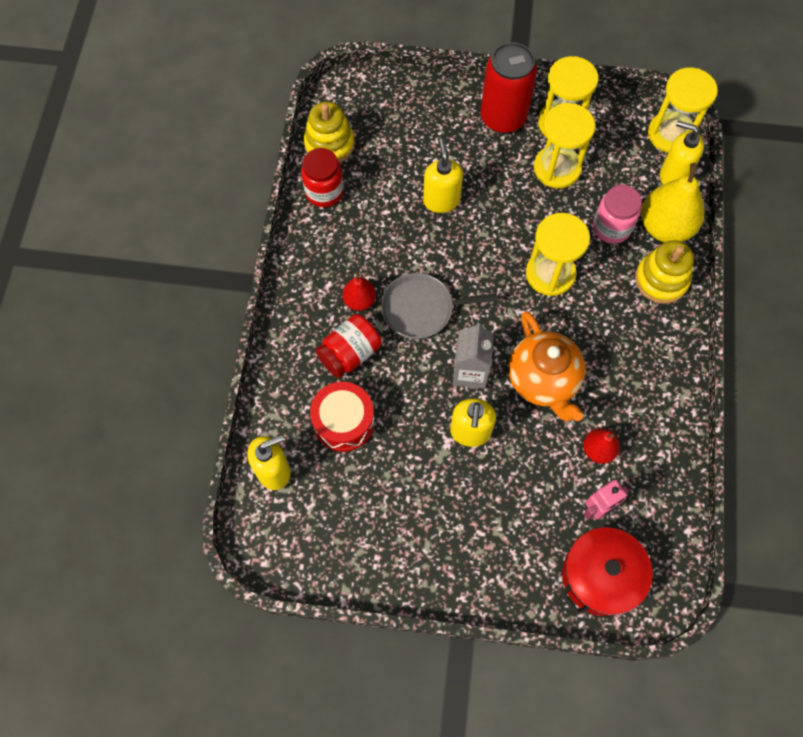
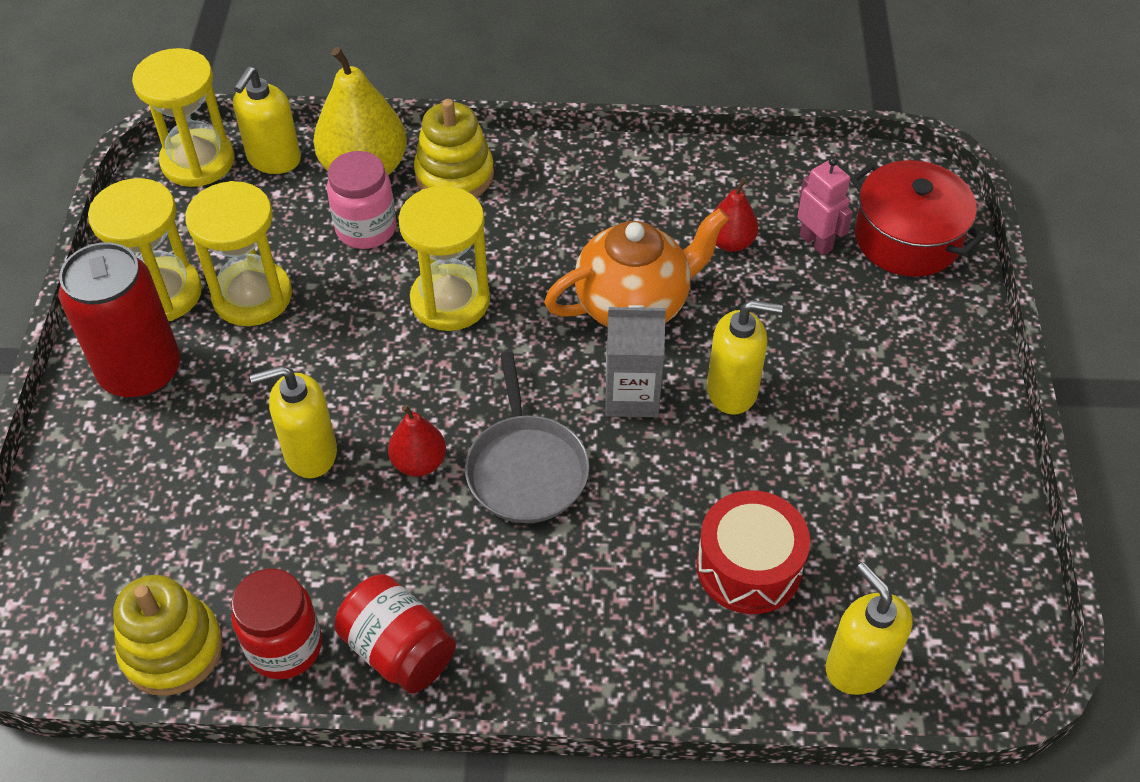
camera: 95 degrees left, 15 degrees down
red jar [315,314,382,378] -> red jar moved to [335,574,456,693]
red pear [342,271,376,311] -> red pear moved to [388,405,446,477]

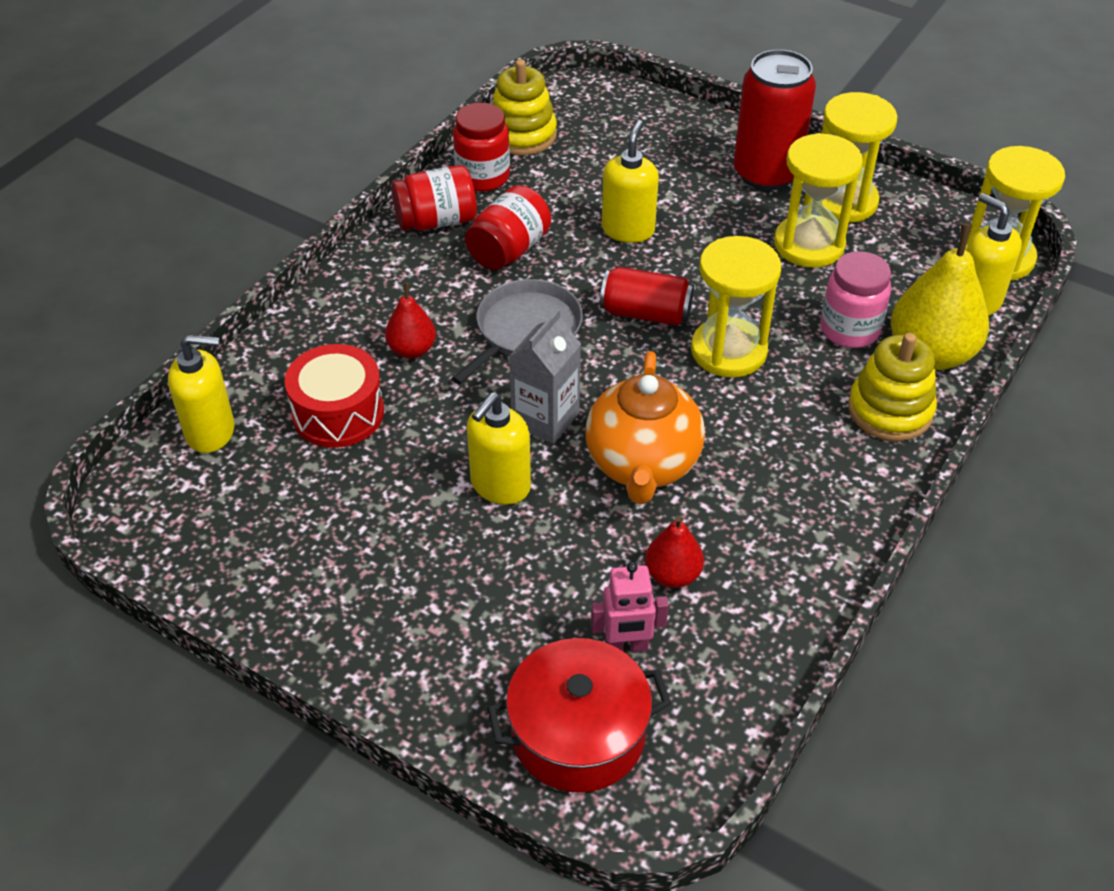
camera: 120 degrees right, 5 degrees down
red pear [388,405,446,477] -> red pear moved to [385,283,436,358]
grey pan [465,352,589,523] -> grey pan turned 105 degrees clockwise [451,279,583,384]
none -> red jar [465,185,551,270]
none -> red can [600,267,694,326]

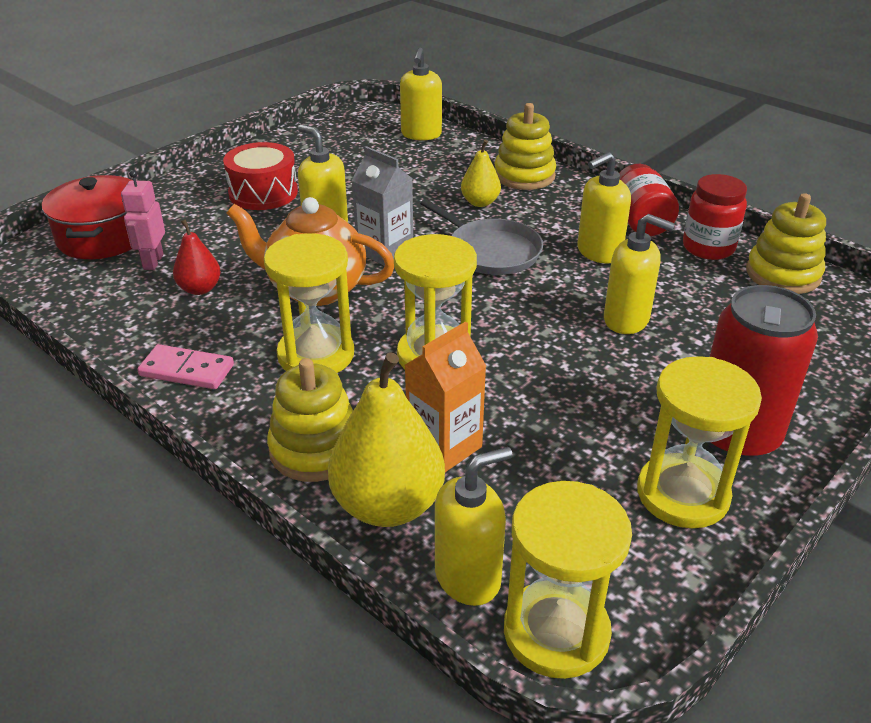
camera: 100 degrees right, 10 degrees down
red drum [285,344,384,448] -> red drum moved to [223,142,298,210]
red pear [385,283,436,358] -> yellow pear [461,140,501,207]
red jar [465,185,551,270] -> yellow soap dispenser [577,152,631,264]
red can [600,267,694,326] -> none
yellow hourglass [774,133,863,268] -> yellow hourglass moved to [264,233,354,373]
pink jar [820,251,891,348] -> orange carton [405,322,486,472]
none -> pink domino [137,344,234,389]
none -> yellow stacking toy [494,103,556,190]

